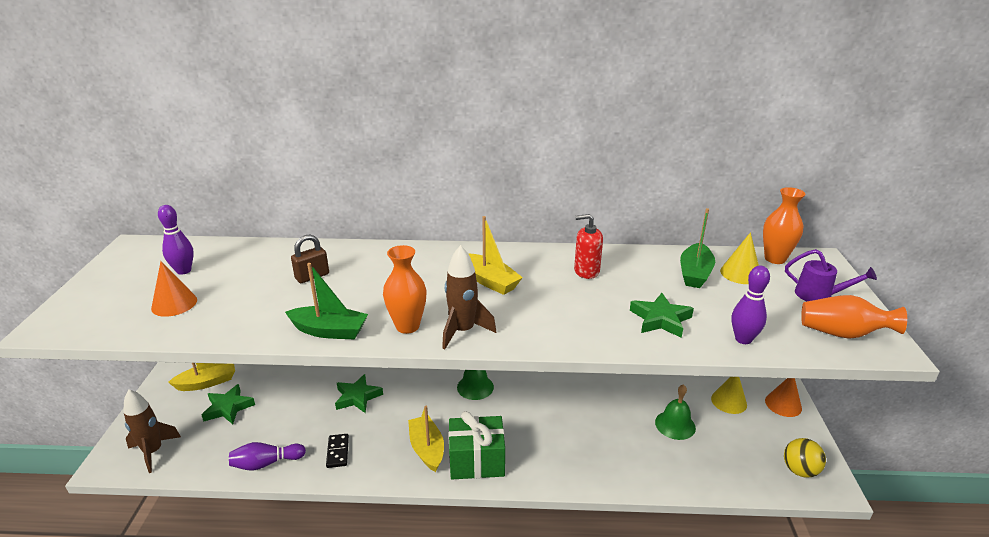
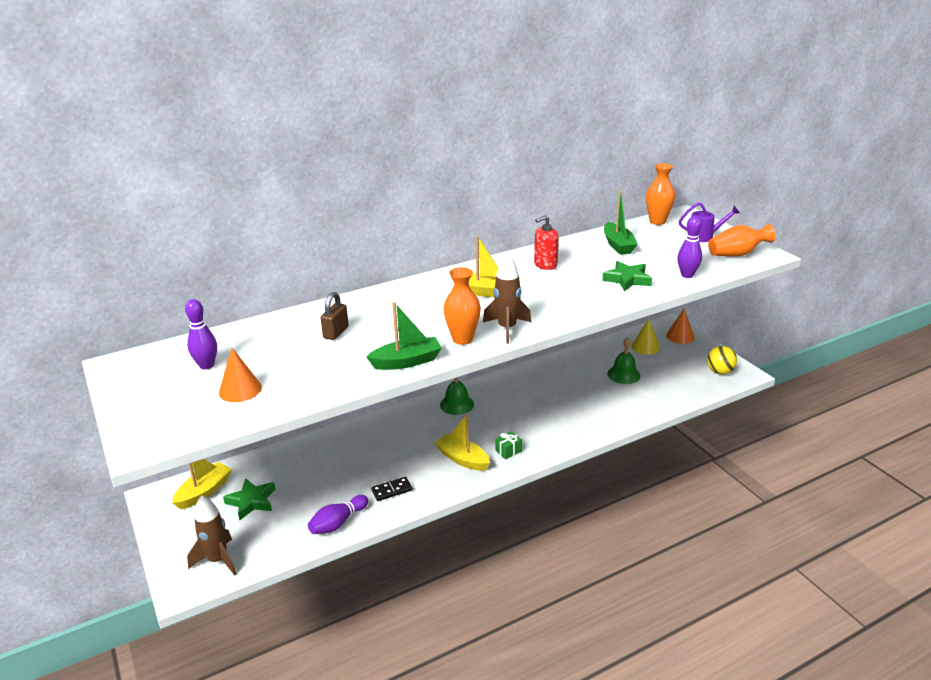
camera: 30 degrees left, 0 degrees up
black domino [326,434,349,468] -> black domino turned 75 degrees counterclockwise [371,477,413,501]
green star [335,374,383,413] -> none
green gift [448,411,505,479] -> green gift [496,431,522,459], size x0.44
yellow cone [720,232,759,284] -> none

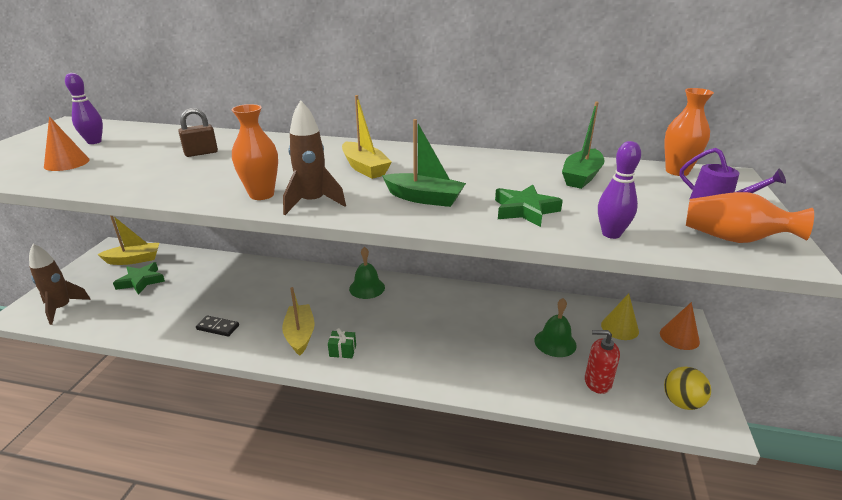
camera: 40 degrees right, 0 degrees up
purple bowling pin [308,495,368,534] -> none
green boat [366,302,442,370] -> green boat moved to [382,119,466,207]
red soap dispenser [534,215,559,270] -> red soap dispenser moved to [585,330,620,394]

